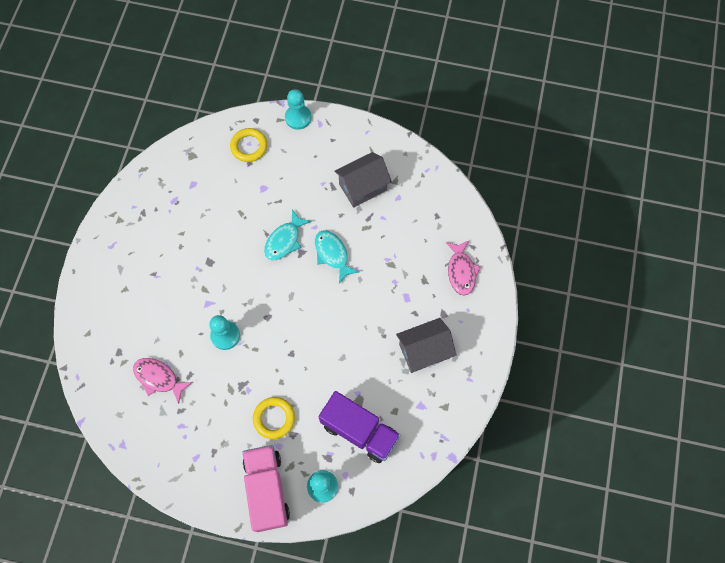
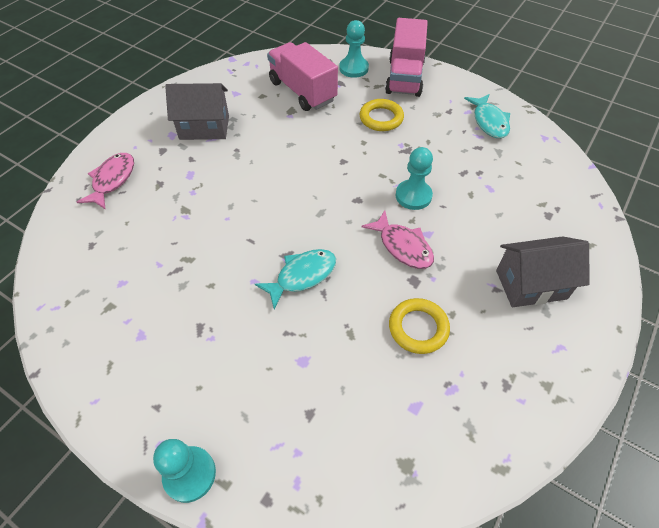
camera: 160 degrees left, 15 degrees down
pink fish [133,358,193,404] -> pink fish moved to [361,211,434,269]
yellow ring [230,128,267,162] -> yellow ring moved to [389,298,450,354]
turquoise fish [315,230,359,284] -> turquoise fish moved to [464,94,510,138]
purple truck [319,391,400,463] -> pink truck [267,42,338,111]
grey house [334,152,392,207] -> grey house moved to [496,236,590,307]

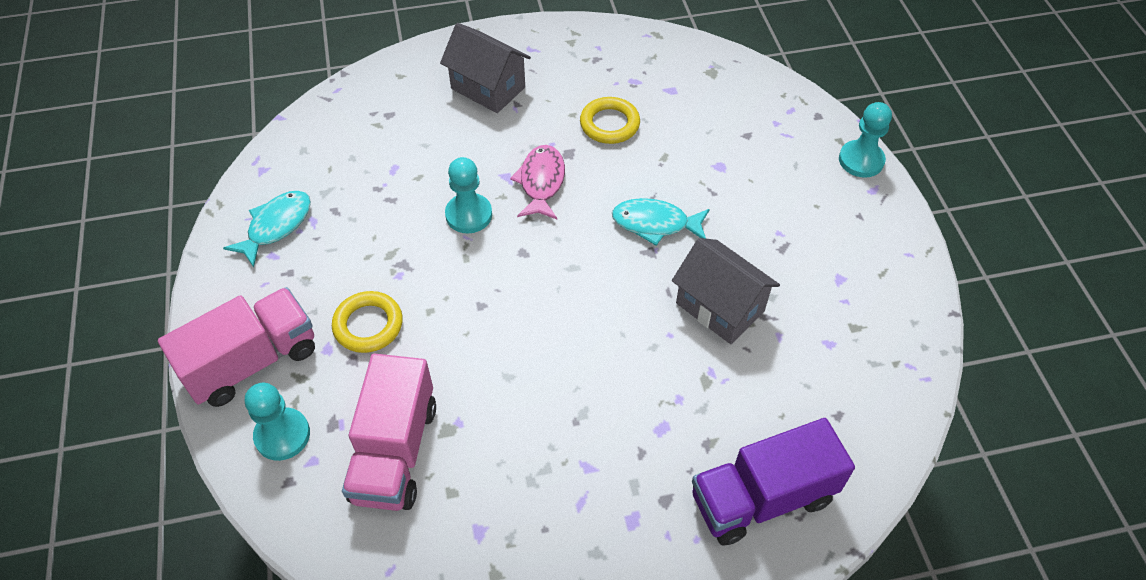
camera: 135 degrees left, 0 degrees up
pink fish [77,153,134,210] -> purple truck [692,418,855,546]
grey house [165,83,229,140] -> grey house moved to [672,238,780,344]

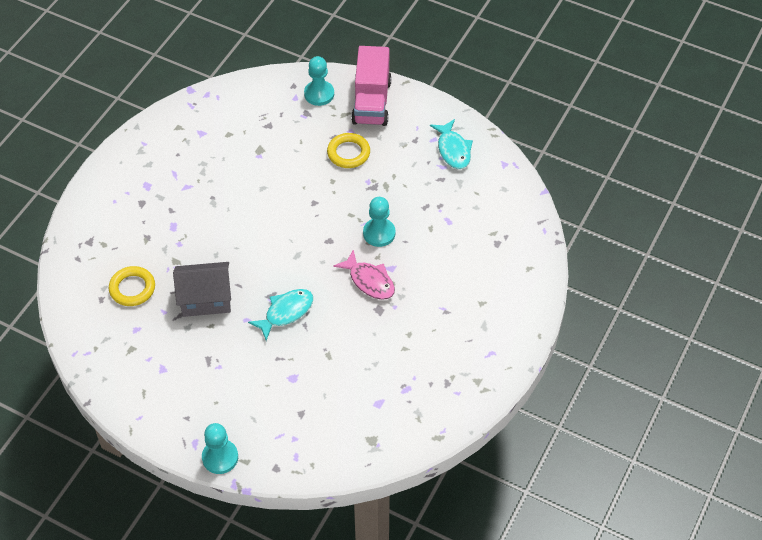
camera: 130 degrees right, 0 degrees up
pink truck [342,354,436,511] -> none
grey house [440,23,531,113] -> none
yellow ring [580,97,640,144] -> yellow ring moved to [109,266,155,306]
purple truck [692,418,855,546] -> none

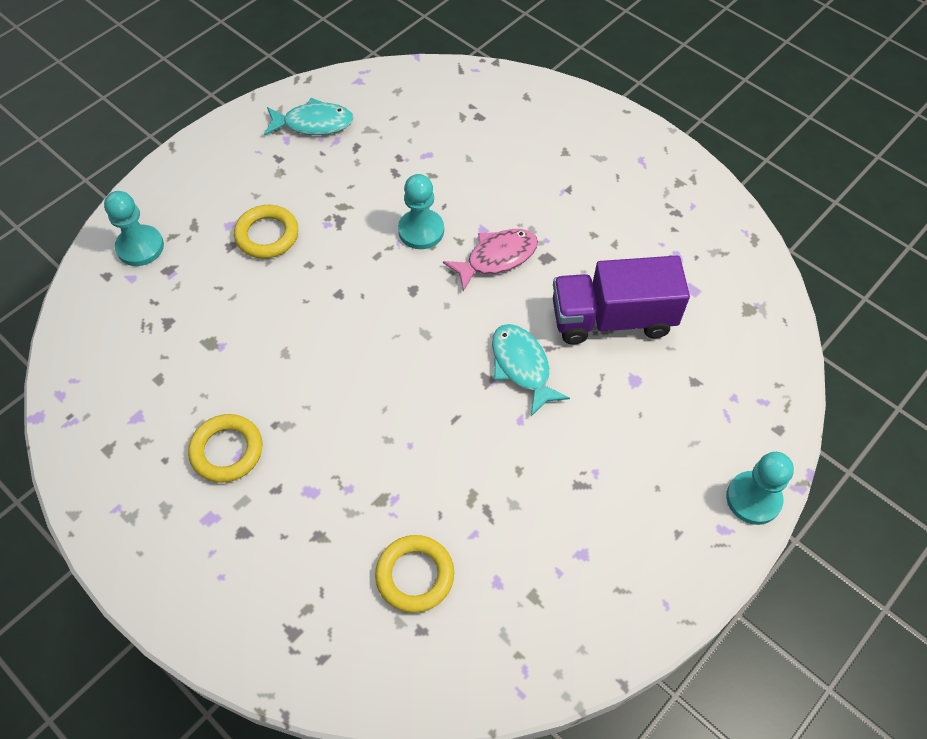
camera: 75 degrees left, 5 degrees up
grey house [173,262,231,317] -> none
pink truck [351,46,392,126] -> none
none -> yellow ring [188,414,262,483]
none -> purple truck [553,256,690,344]

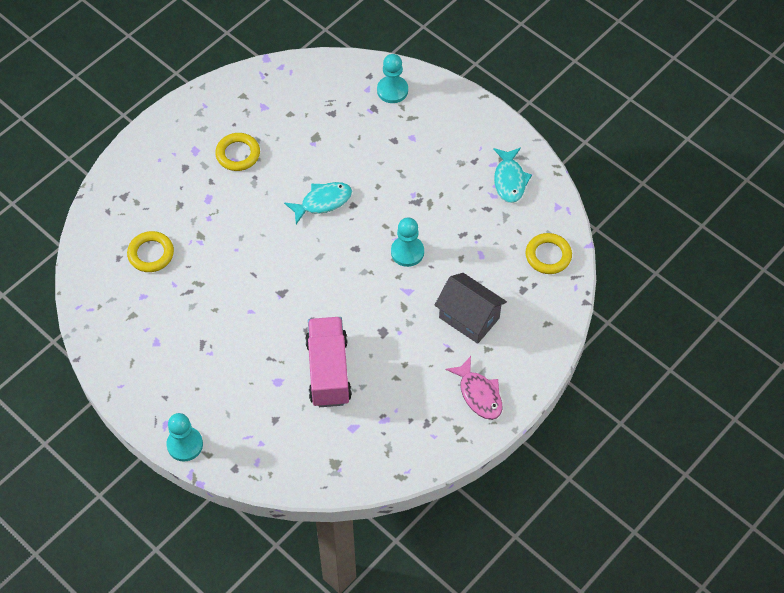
camera: 90 degrees right, 0 degrees up
yellow ring [234,205,298,259] -> yellow ring moved to [526,233,572,274]
pink fish [443,229,538,292] -> pink fish moved to [445,356,502,420]
turquoise fish [492,324,570,416] -> turquoise fish moved to [284,182,352,224]
purple truck [553,256,690,344] -> pink truck [305,317,352,407]
none -> grey house [434,273,507,344]

